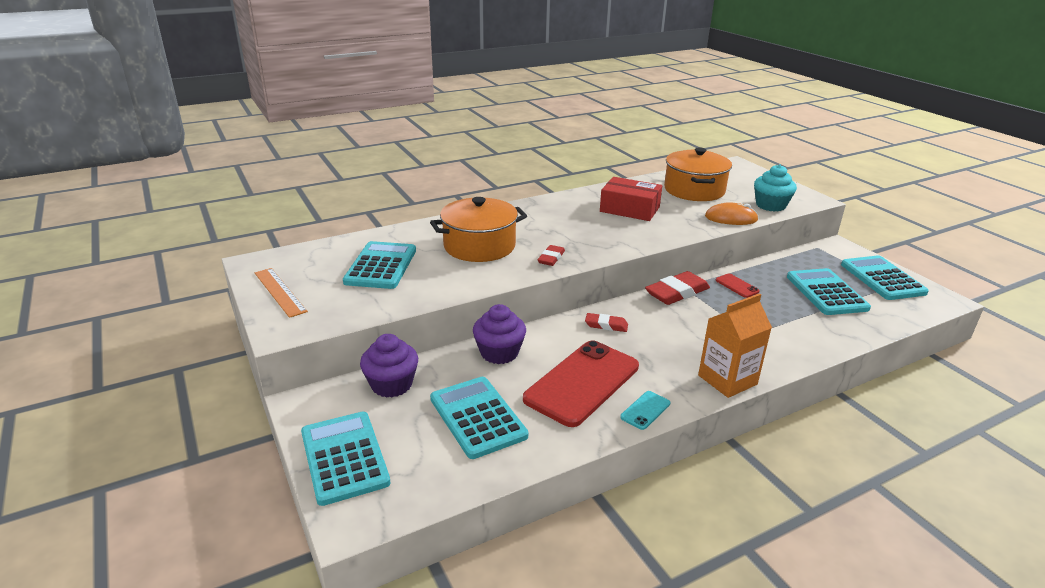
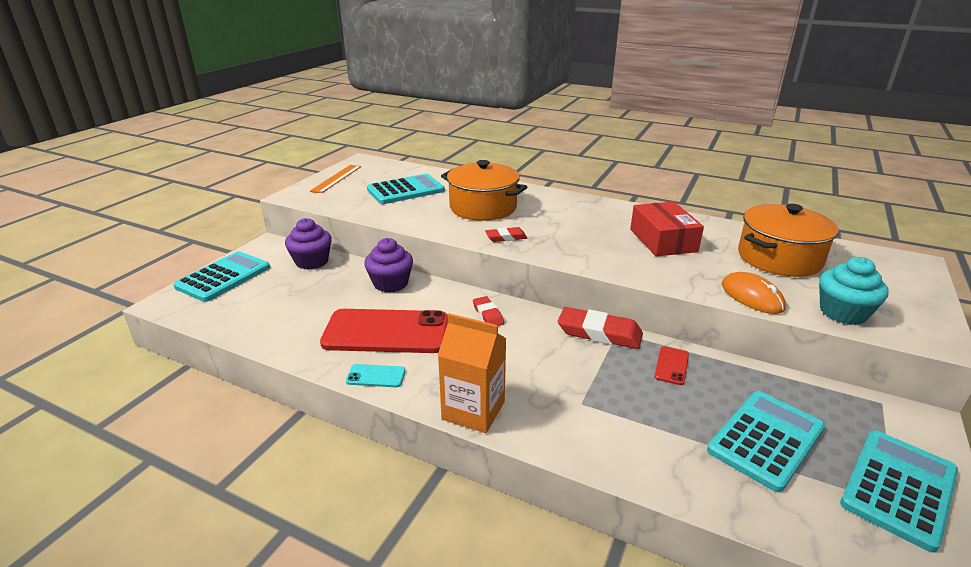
camera: 55 degrees right, 0 degrees up
turquoise calculator [430,377,528,459] -> none

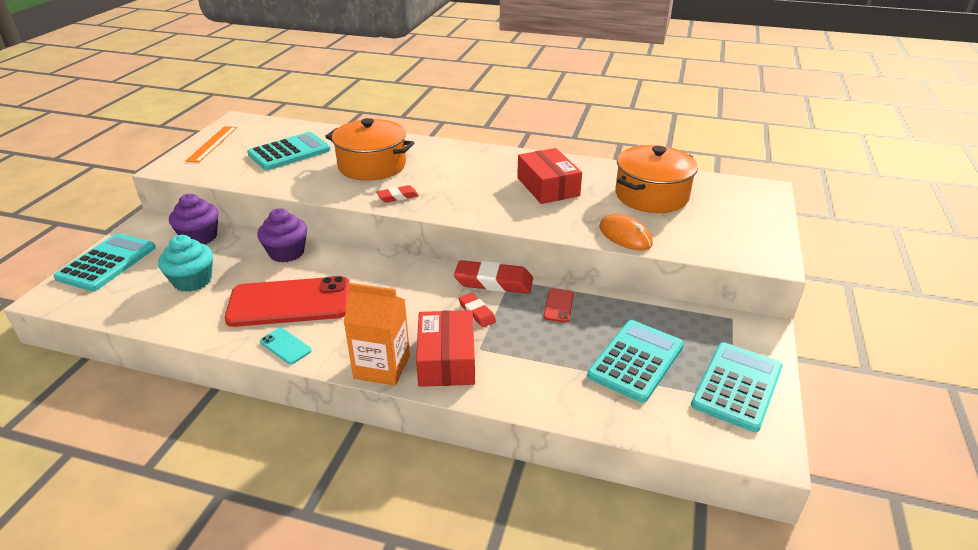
camera: 10 degrees left, 5 degrees up
turquoise phone [346,364,405,387] -> turquoise phone turned 45 degrees clockwise [260,328,312,364]
red eraser [473,296,504,326] -> red eraser moved to [458,293,496,327]
turquoise cupcake [819,257,889,325] -> turquoise cupcake moved to [158,235,213,292]
none -> red box [416,310,475,387]

